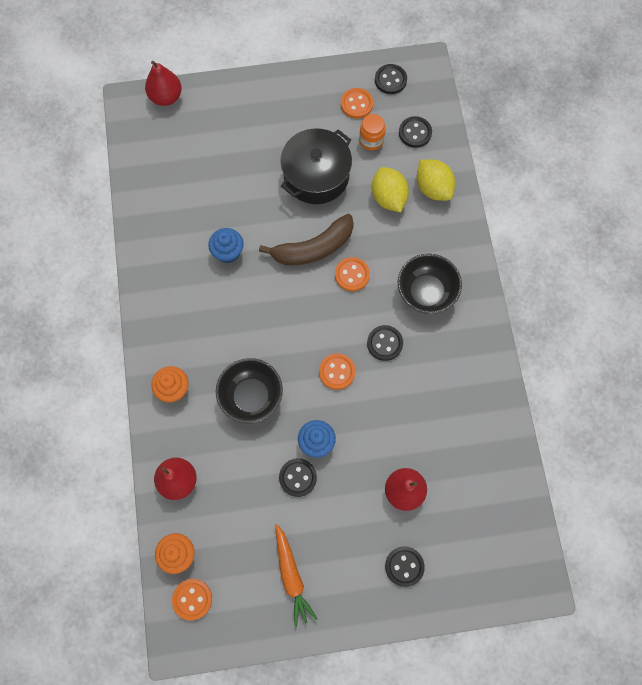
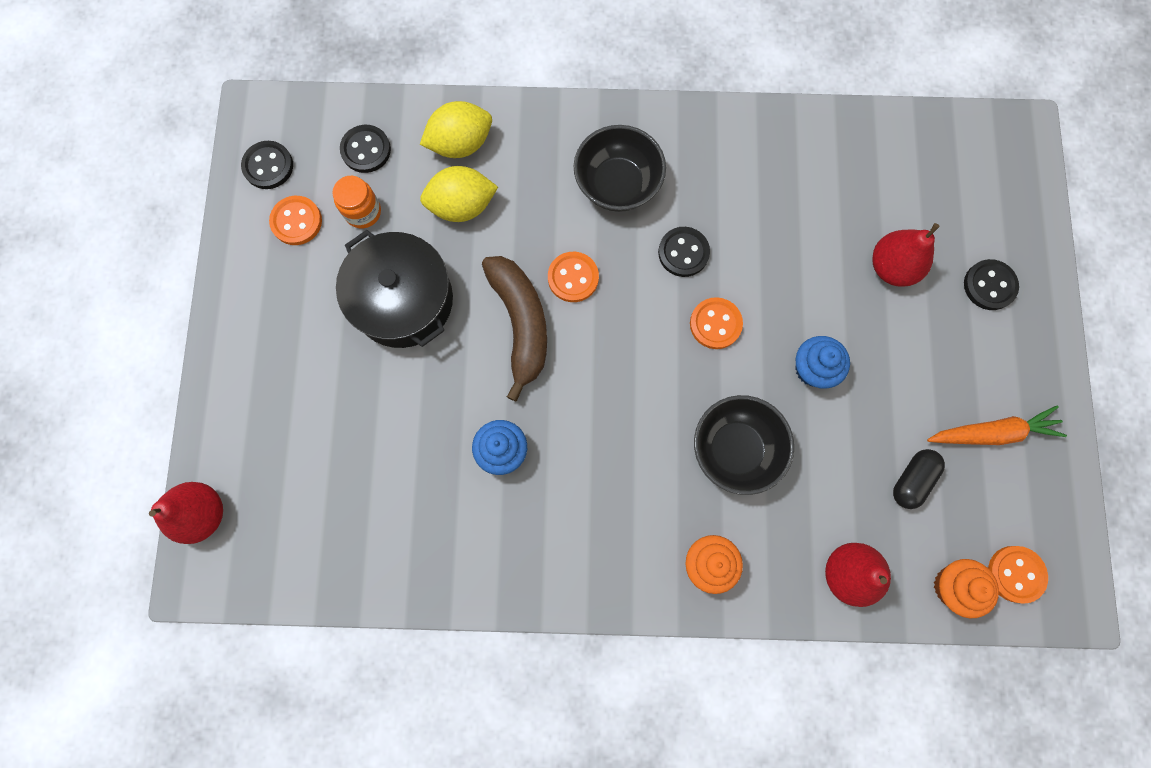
camera: 80 degrees left, 5 degrees up
black button [279,458,317,497] -> none
none -> black capsule [893,449,945,509]

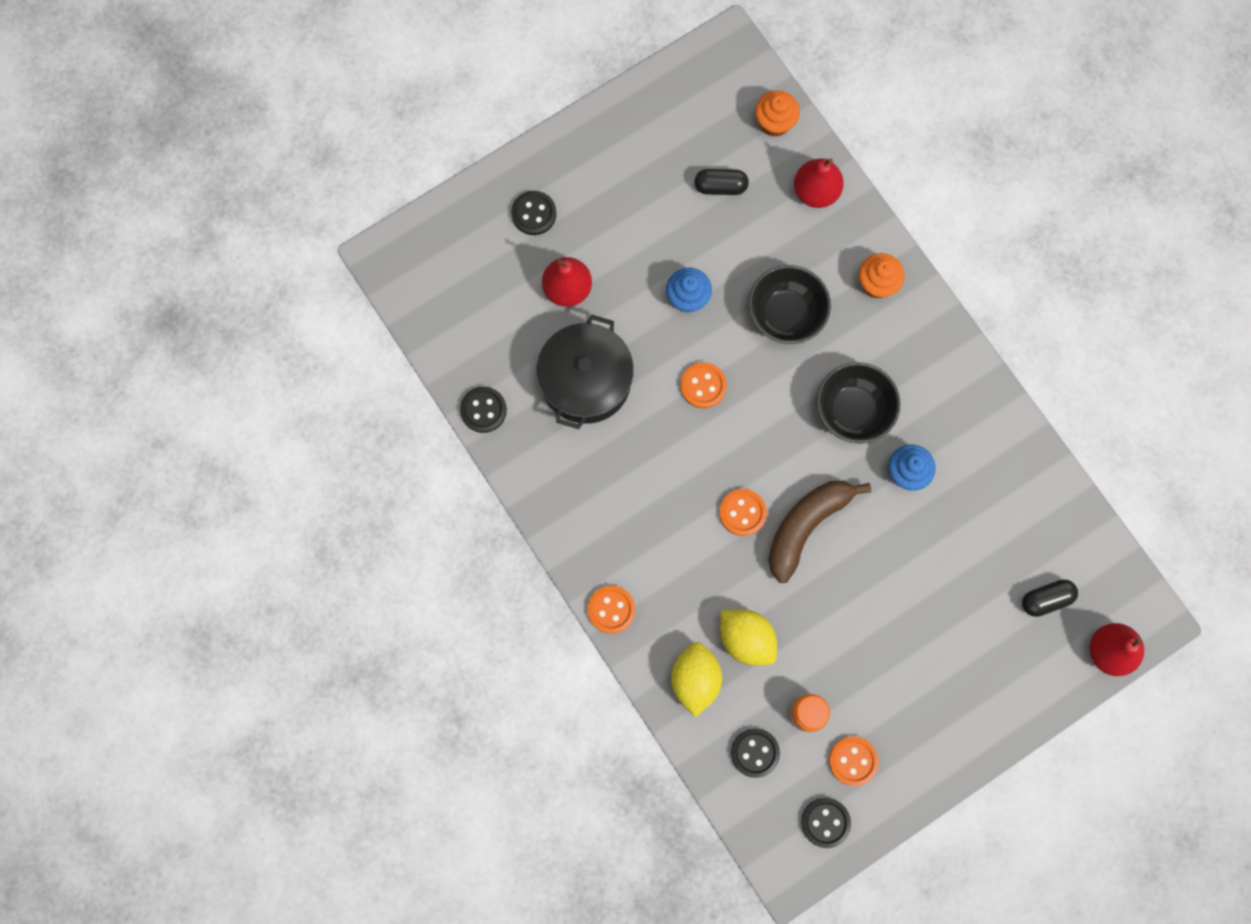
camera: 125 degrees left, 0 degrees up
black pot [336,230,453,348] -> black pot moved to [536,314,634,429]
yellow lemon [420,101,492,158] -> yellow lemon turned 60 degrees clockwise [671,642,722,717]
black bowl [574,125,666,212] -> black bowl moved to [816,362,901,444]
black button [658,227,710,277] -> black button moved to [460,387,507,433]
orange carrot [927,405,1067,445] -> none
orange button [988,546,1048,604] -> orange button moved to [588,586,635,634]
none -> black capsule [1022,580,1078,617]

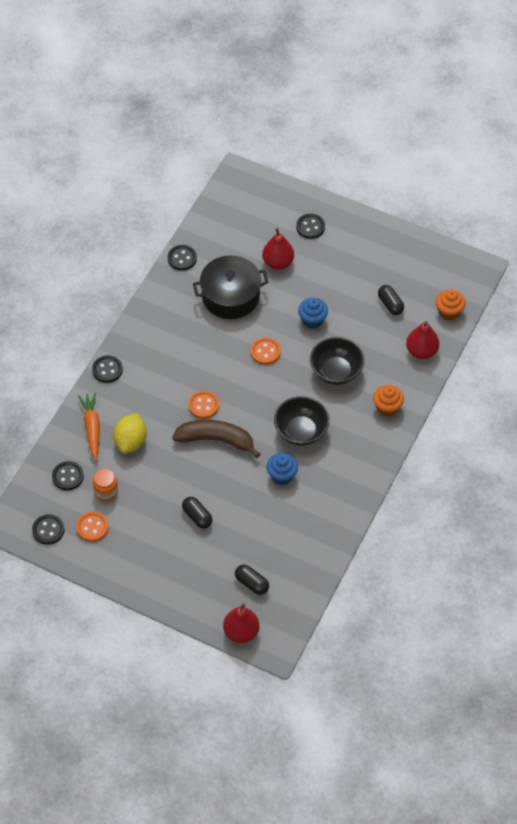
camera: 60 degrees right, 20 degrees down
orange button [588,586,635,634] -> black button [92,355,123,383]
yellow lemon [671,642,722,717] -> orange carrot [78,393,100,461]
none -> black capsule [182,497,213,529]

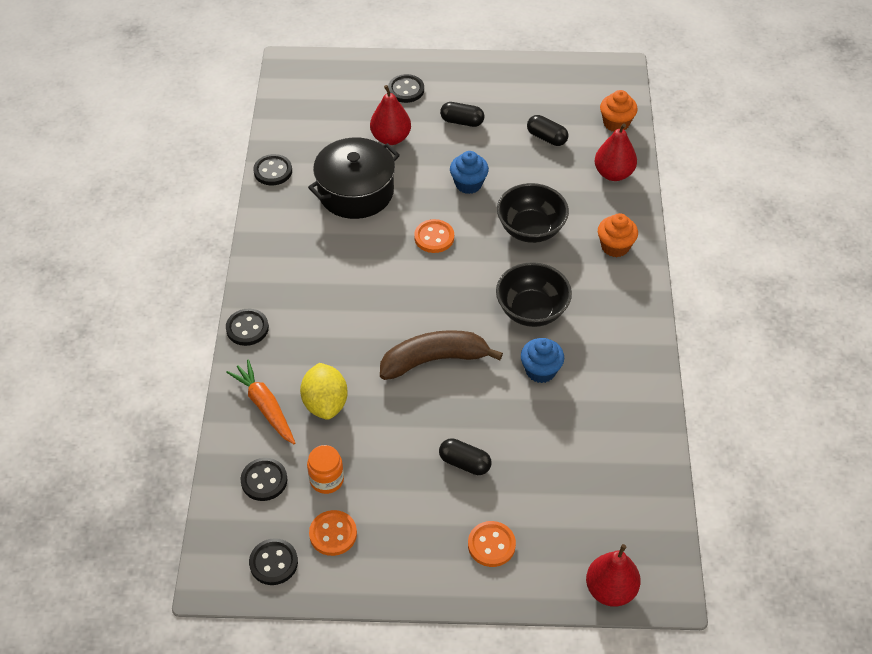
camera: 25 degrees left, 5 degrees down
orange button [188,391,219,419] -> orange button moved to [468,521,516,567]
black capsule [235,564,269,595] -> black capsule moved to [440,102,484,127]

